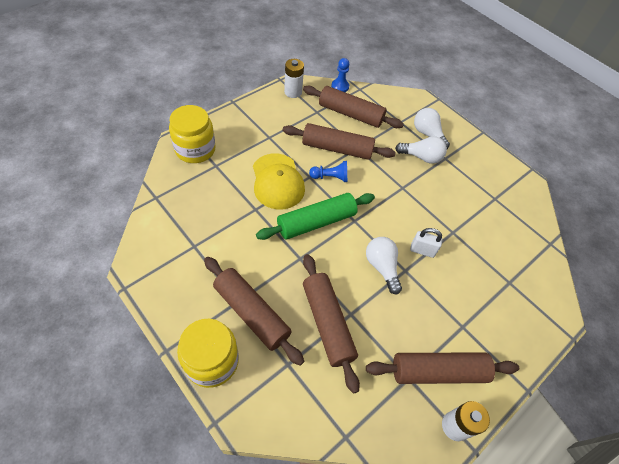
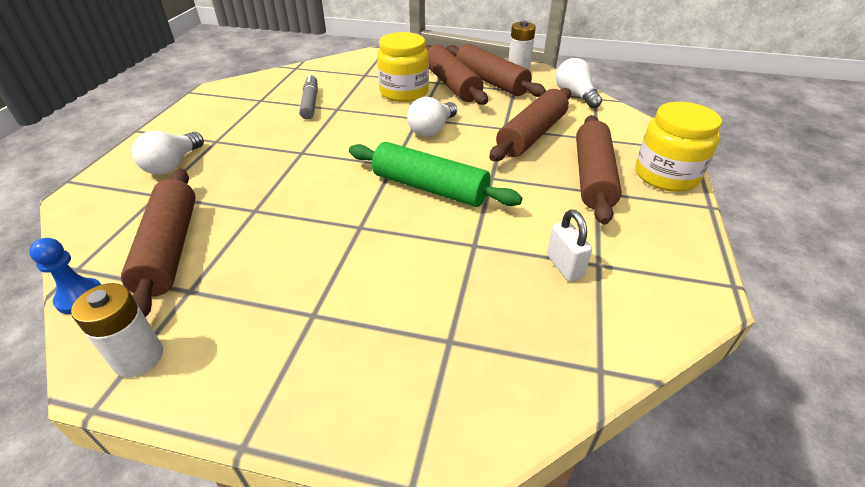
camera: 120 degrees left, 15 degrees down
yellow jar [169,105,216,163] -> yellow jar moved to [377,32,429,102]
yellow cap [253,153,305,210] -> none
brown rolling pin [282,123,396,160] -> brown rolling pin moved to [425,45,488,105]
blue pawn [309,161,347,182] -> none
white light bulb [395,136,447,164] -> white light bulb moved to [556,58,602,109]
white padlock [410,228,443,258] -> white padlock moved to [547,210,592,281]
none -> grey marker [299,74,318,120]

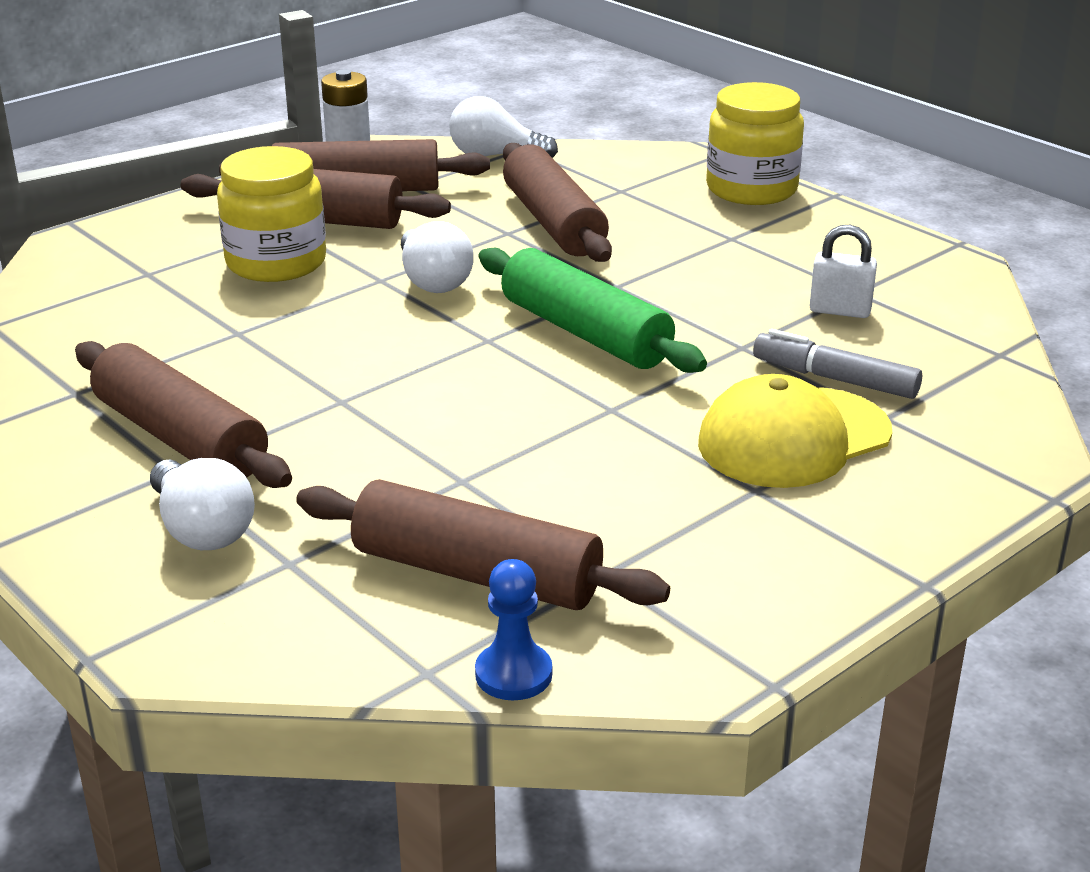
camera: 55 degrees left, 10 degrees down
white battery [71,283,163,377] -> none
grey marker [299,74,318,120] -> grey marker moved to [753,329,922,399]
green rolling pin [349,142,522,207] -> green rolling pin turned 75 degrees clockwise [479,248,707,373]
brown rolling pin [576,115,622,225] -> brown rolling pin moved to [75,341,292,488]
none -> yellow cap [698,374,892,488]

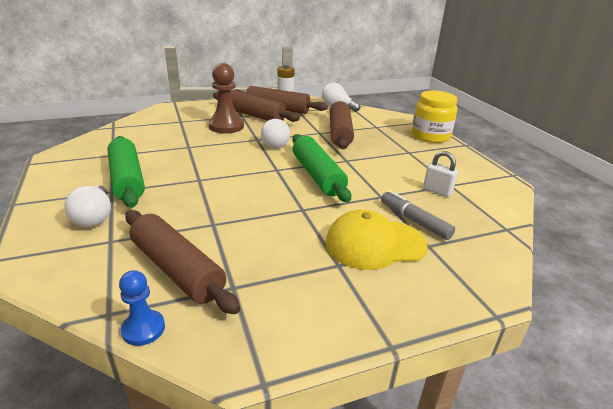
camera: 20 degrees right, 0 degrees up
brown rolling pin [75,341,292,488] -> green rolling pin [107,136,145,208]
yellow jar [217,146,326,282] -> brown pawn [208,63,244,133]

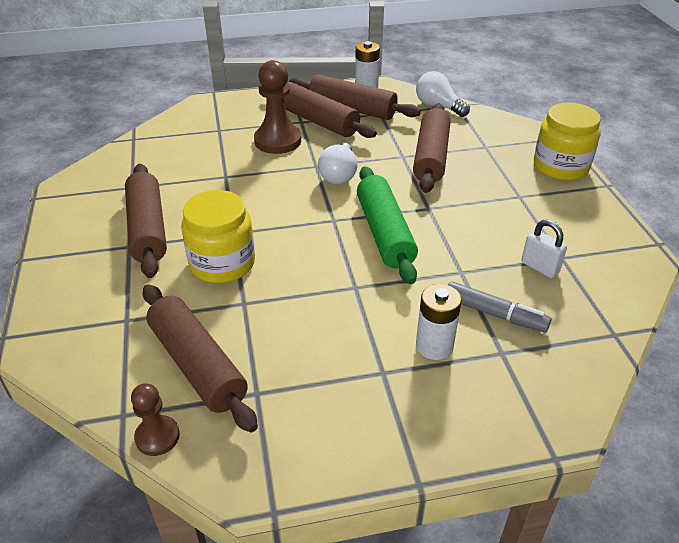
camera: 10 degrees right, 10 degrees up
white light bulb [64,185,111,227] -> none
green rolling pin [107,136,145,208] -> brown rolling pin [125,164,167,278]
blue pawn [119,270,165,346] -> brown pawn [131,383,180,456]
yellow cap [325,210,428,270] -> white battery [416,284,462,360]
grey marker [381,191,455,240] -> grey marker turned 150 degrees clockwise [448,281,552,333]
none -> yellow jar [181,190,255,283]

